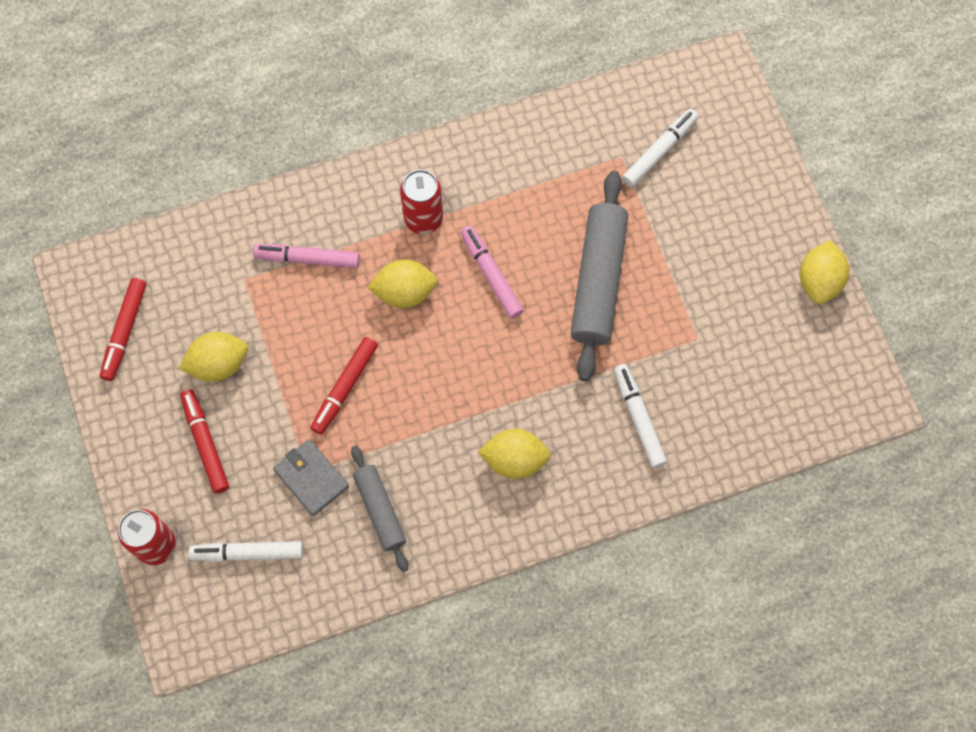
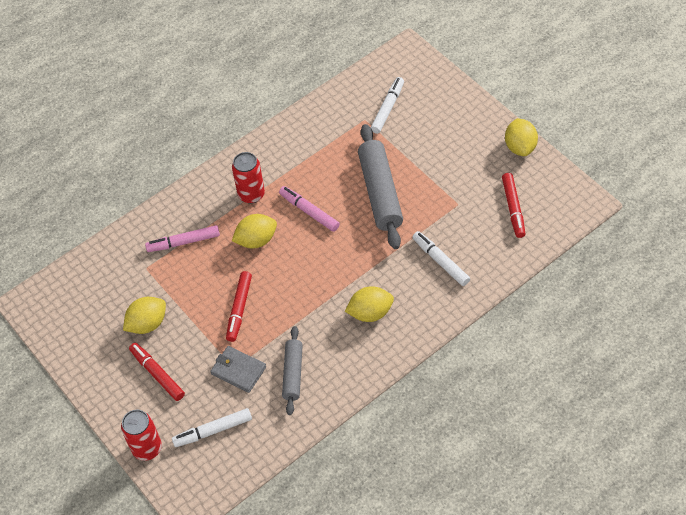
camera: 15 degrees left, 15 degrees down
red marker [100,278,146,381] -> red marker moved to [502,173,525,238]
grey rolling pin [351,446,408,572] -> grey rolling pin turned 45 degrees clockwise [282,326,303,415]

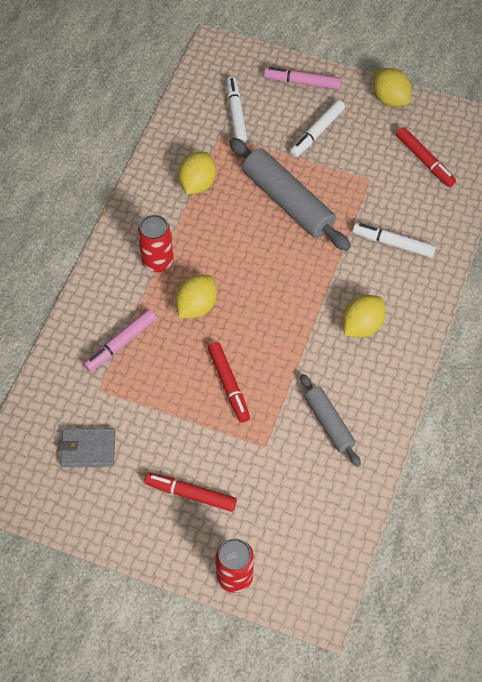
camera: 35 degrees left, 5 degrees up
yellow lemon [123,297,166,334] -> yellow lemon moved to [178,152,216,194]
white marker [172,408,252,447] -> white marker moved to [290,100,345,157]
grey wallet [210,346,266,393] -> grey wallet moved to [59,428,115,467]
pink marker [279,186,340,232] -> pink marker moved to [264,67,342,90]

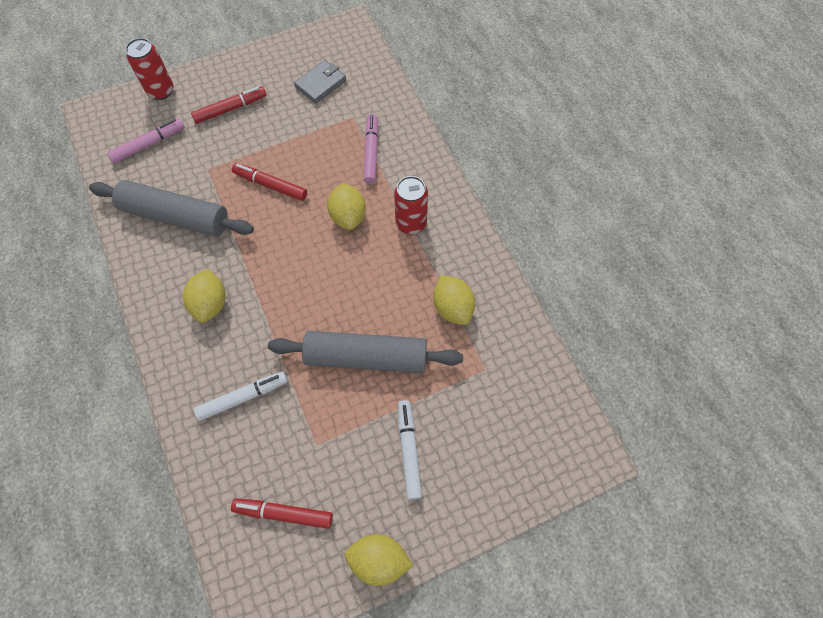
camera: 135 degrees right, 5 degrees up
white marker [226,77,247,143] -> none
pink marker [264,67,342,90] -> pink marker moved to [107,119,184,163]
grey rolling pin [300,374,361,467] -> grey rolling pin [89,180,254,236], size x1.71

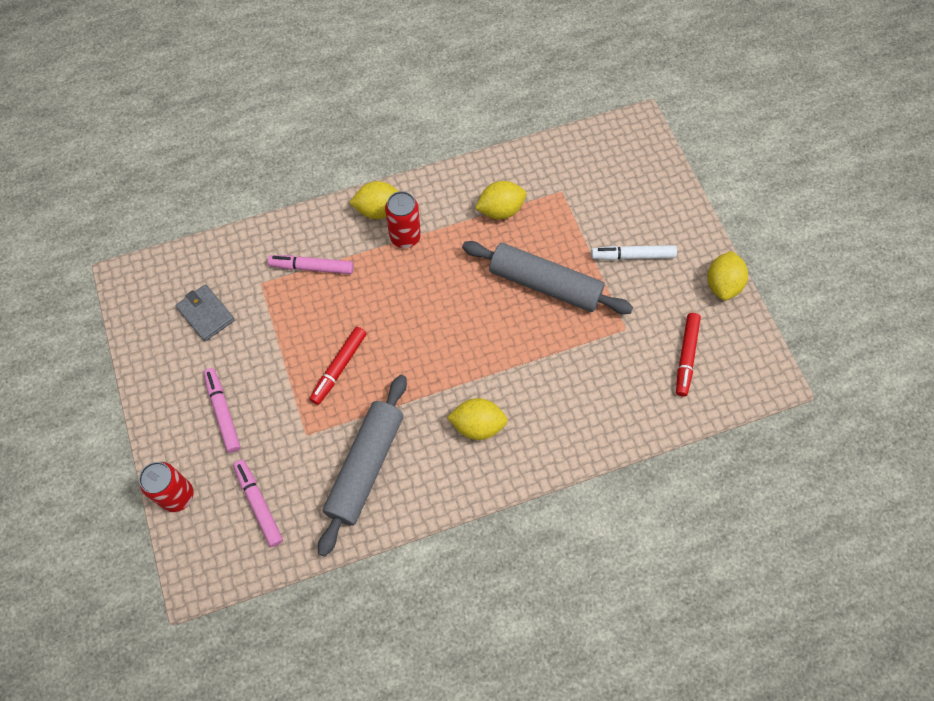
camera: 85 degrees left, 0 degrees up
red marker [191,86,266,124] -> pink marker [203,368,241,453]
white marker [194,372,288,421] -> none
grey rolling pin [268,331,463,373] -> grey rolling pin turned 75 degrees counterclockwise [462,241,633,314]
yellow lemon [327,183,366,230] -> yellow lemon moved to [349,181,399,219]

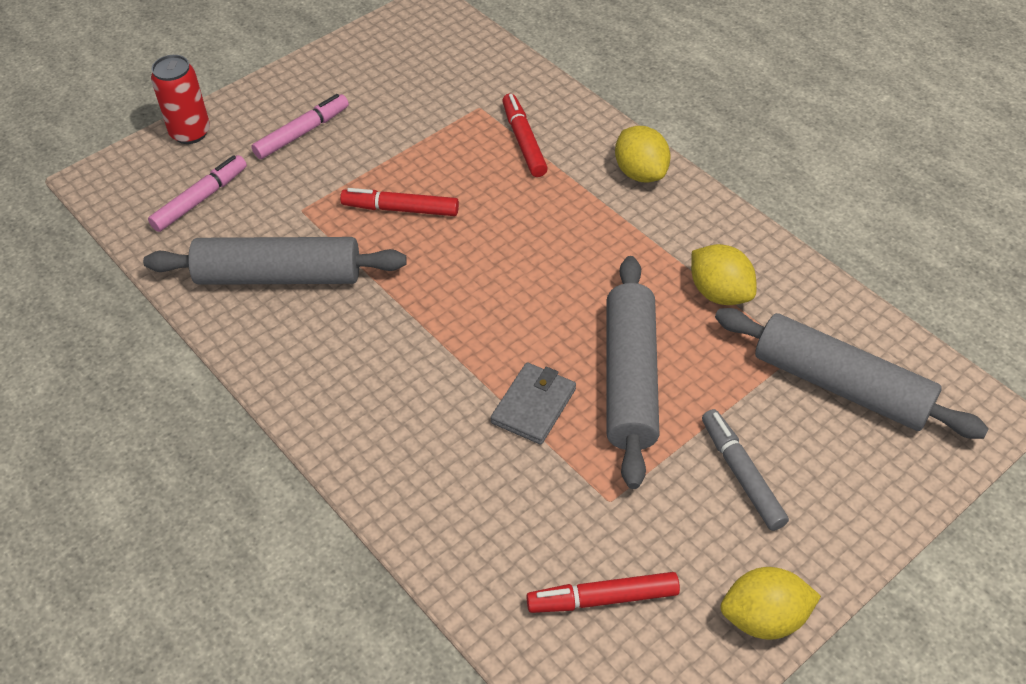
camera: 70 degrees right, 15 degrees down
grey wallet [176,284,235,341] -> grey wallet moved to [491,362,576,445]
pink marker [268,255,354,274] -> red marker [502,94,548,177]
red can [385,191,421,248] -> none
yellow lemon [447,398,508,440] -> none
white marker [591,245,677,260] -> grey marker [702,409,789,531]
none -> grey rolling pin [715,308,989,439]

